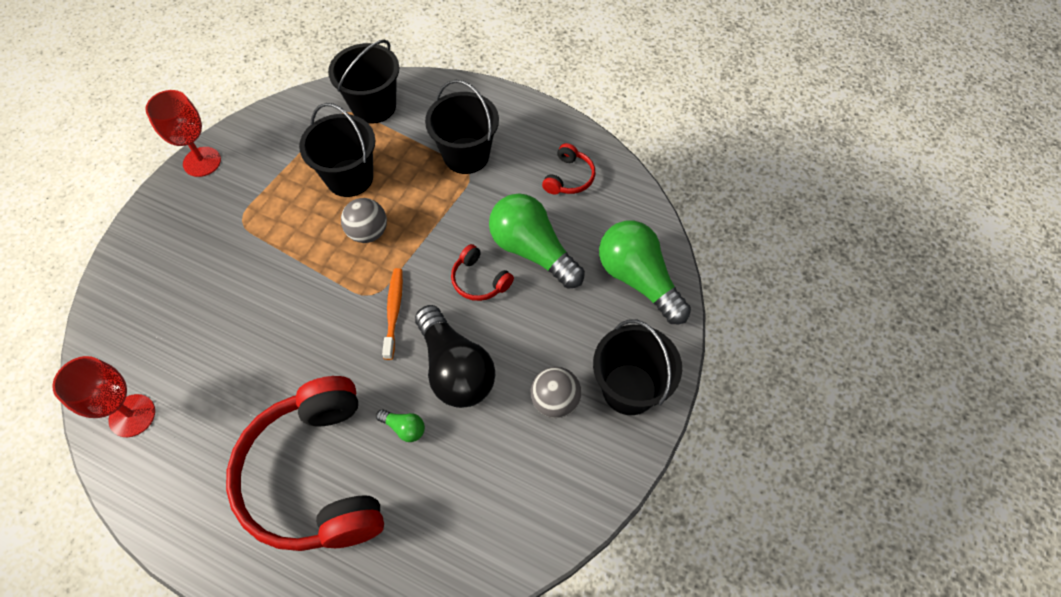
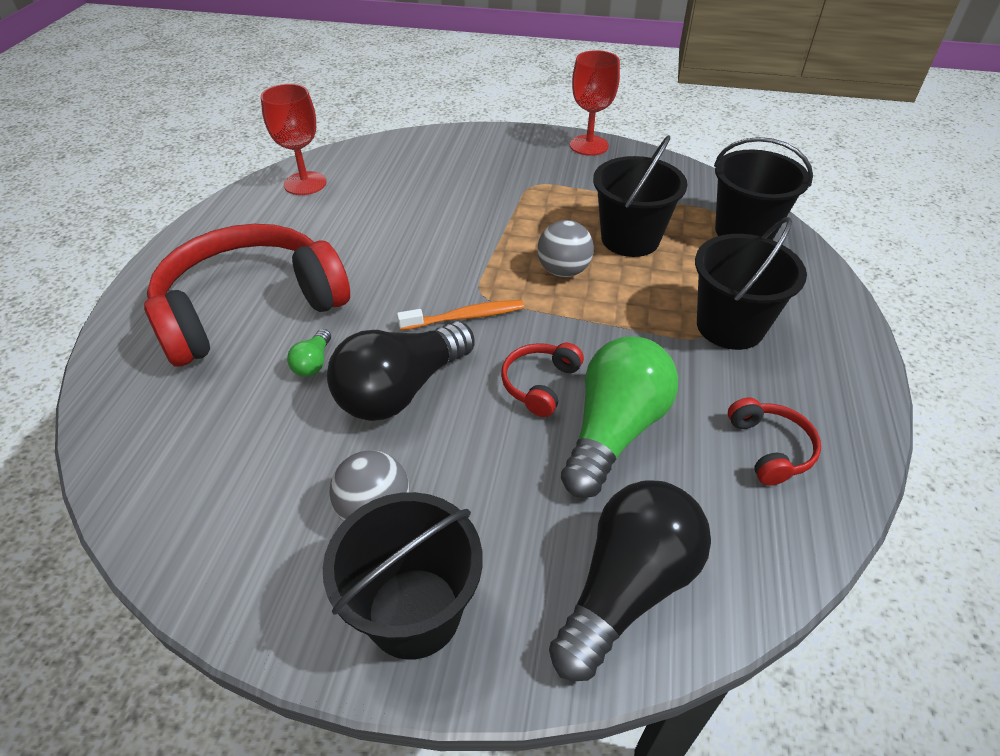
camera: 75 degrees right, 15 degrees down
red headphones [542,143,596,195] -> red headphones turned 105 degrees counterclockwise [728,398,821,486]
green light bulb [599,221,691,324] -> black light bulb [549,480,711,681]

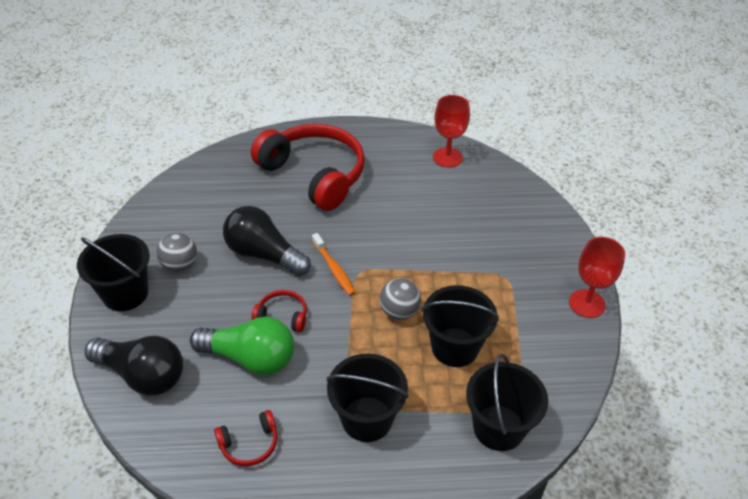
camera: 75 degrees right, 0 degrees up
green light bulb [287,329,331,377] -> none

